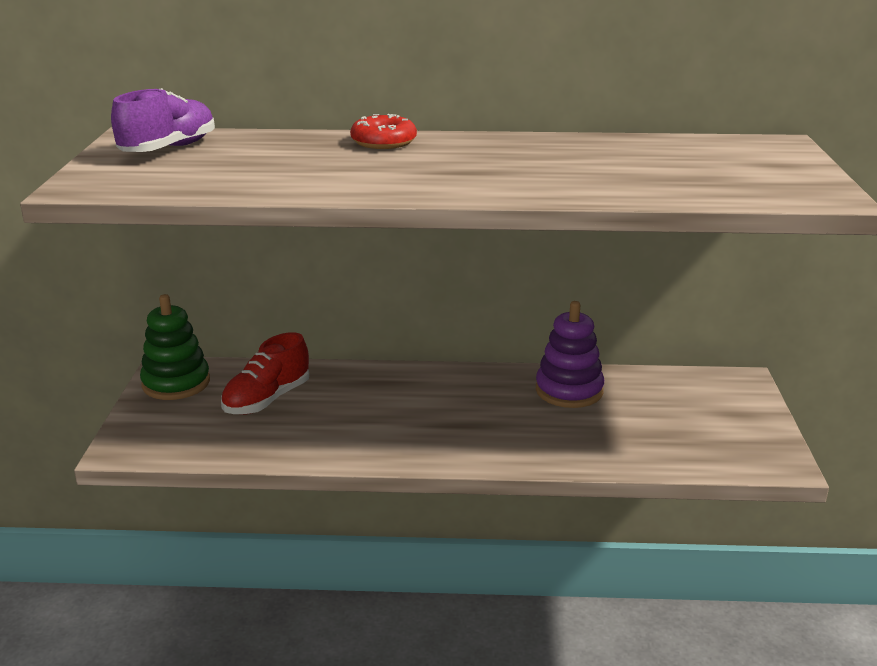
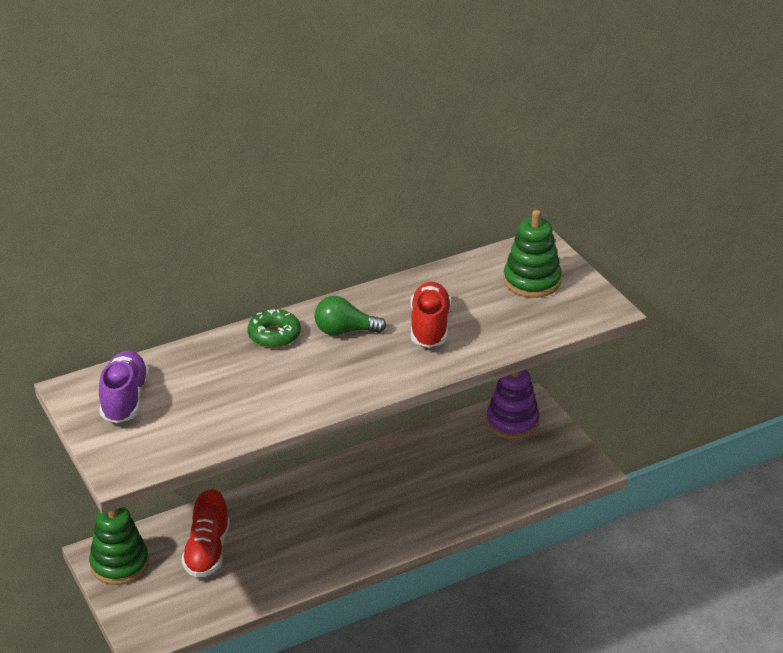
camera: 30 degrees left, 10 degrees up
red donut [350,114,417,149] -> green donut [247,309,301,348]
purple stacking toy [536,301,604,408] -> purple stacking toy moved to [486,370,539,439]
none -> green light bulb [314,296,387,335]
none -> red shoe [410,282,451,348]
none -> green stacking toy [503,210,562,298]

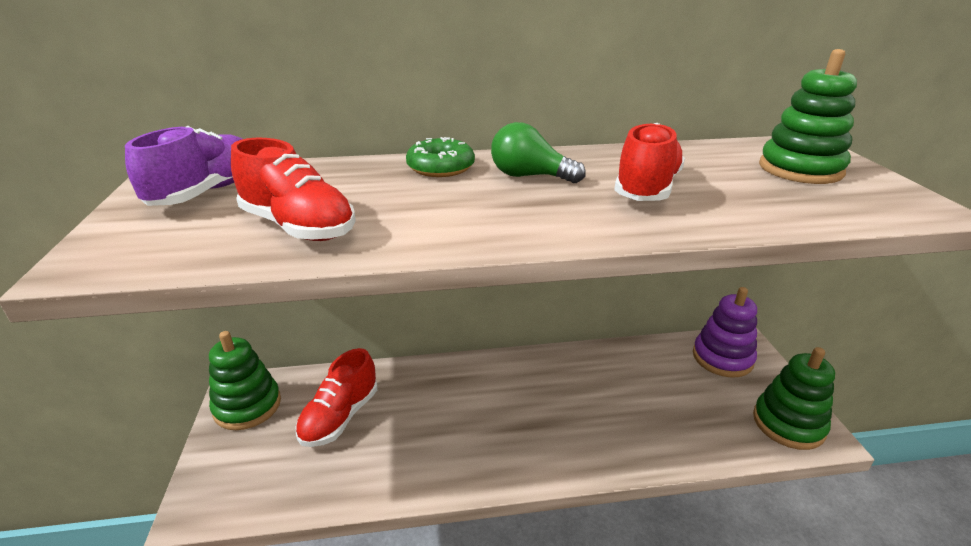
camera: 20 degrees right, 5 degrees down
none -> red shoe [231,138,356,241]
none -> green stacking toy [753,347,835,450]

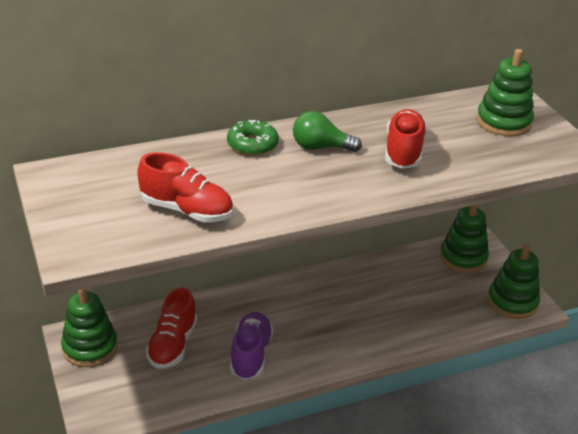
camera: 15 degrees left, 5 degrees up
purple shoe [125,126,243,206] -> purple shoe moved to [230,312,273,380]
purple stacking toy [693,287,757,378] -> green stacking toy [440,204,489,273]

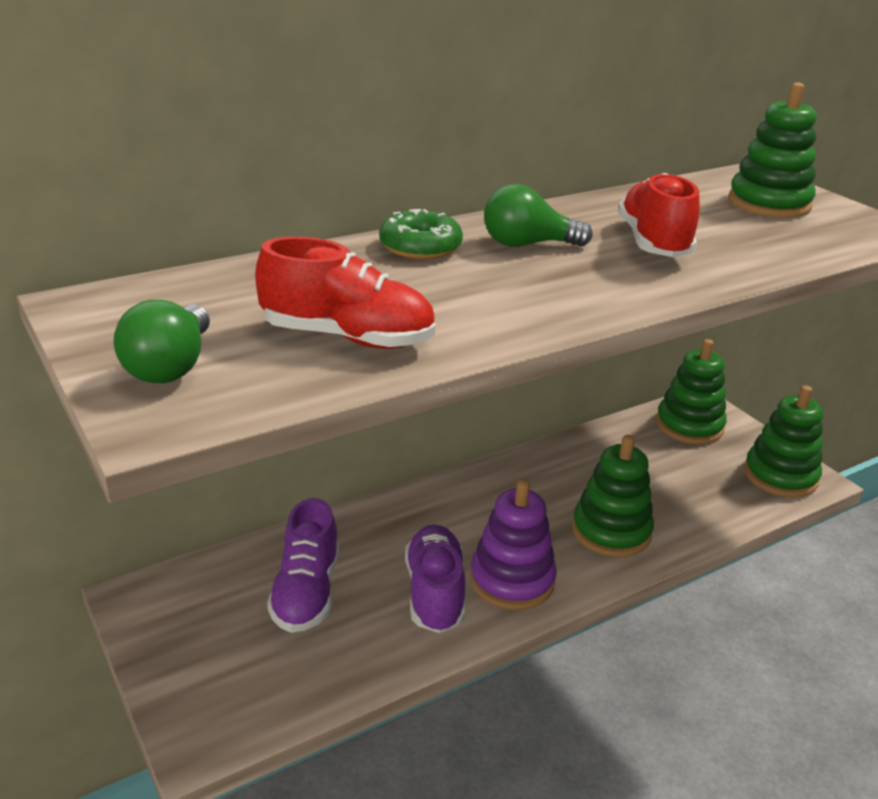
camera: 10 degrees left, 5 degrees down
green stacking toy [61,289,118,367] -> green stacking toy moved to [572,435,654,557]
red shoe [146,287,197,369] -> purple shoe [267,498,339,633]
none -> green light bulb [114,300,210,383]
none -> purple stacking toy [470,479,557,610]

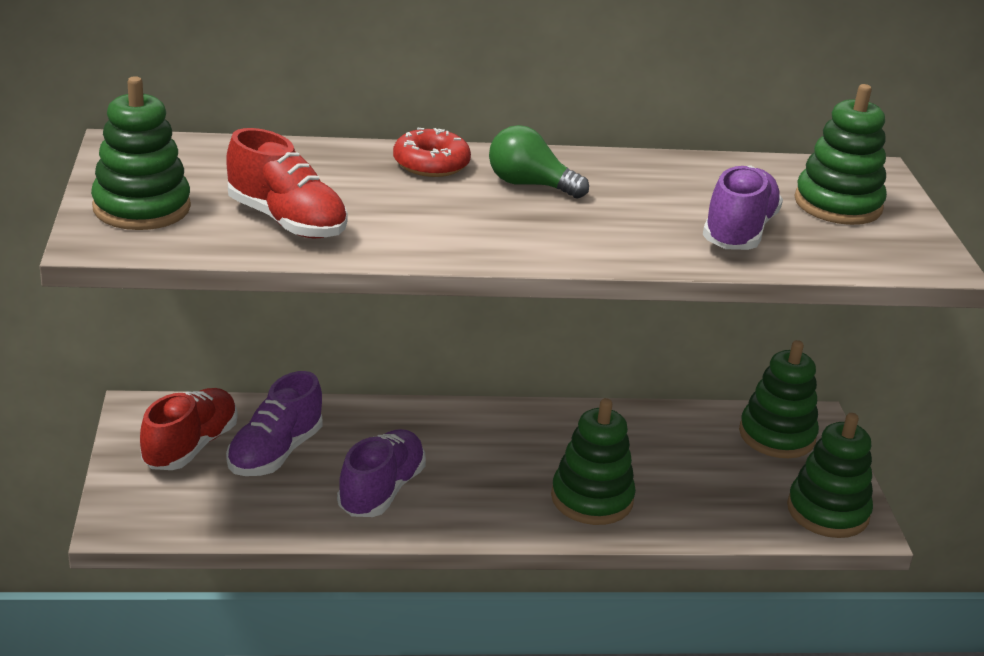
camera: 25 degrees right, 0 degrees up
green light bulb [114,300,210,383] -> green stacking toy [91,76,191,230]
green donut [379,209,463,259] -> red donut [393,128,471,177]
purple stacking toy [470,479,557,610] -> none
red shoe [618,173,700,257] -> red shoe moved to [140,388,238,470]
none -> purple shoe [703,165,783,250]

